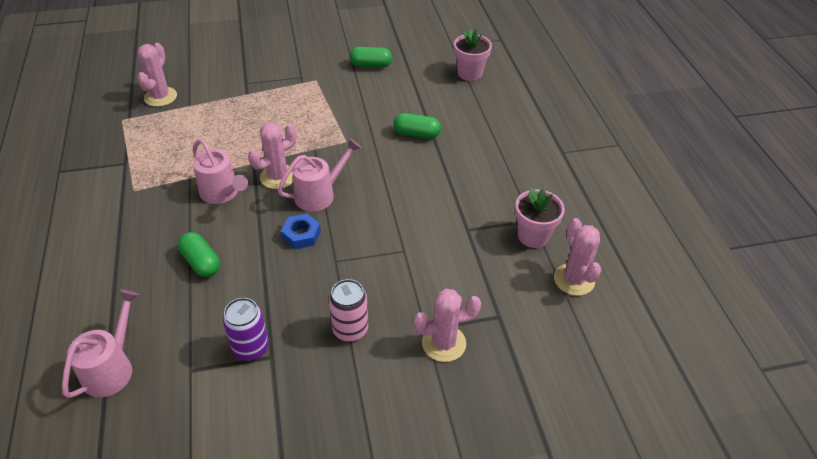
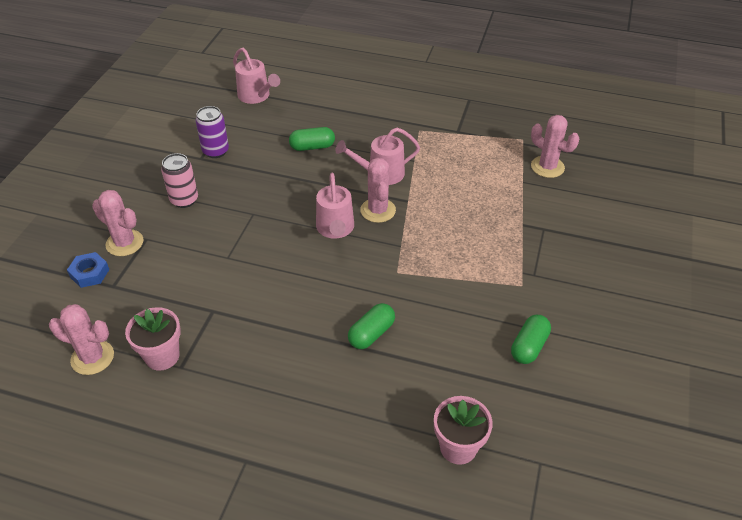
camera: 120 degrees right, 0 degrees up
blue nut [281,214,321,249] -> blue nut moved to [67,252,110,288]
pink cactus [413,289,481,362] -> pink cactus turned 75 degrees counterclockwise [92,190,143,256]

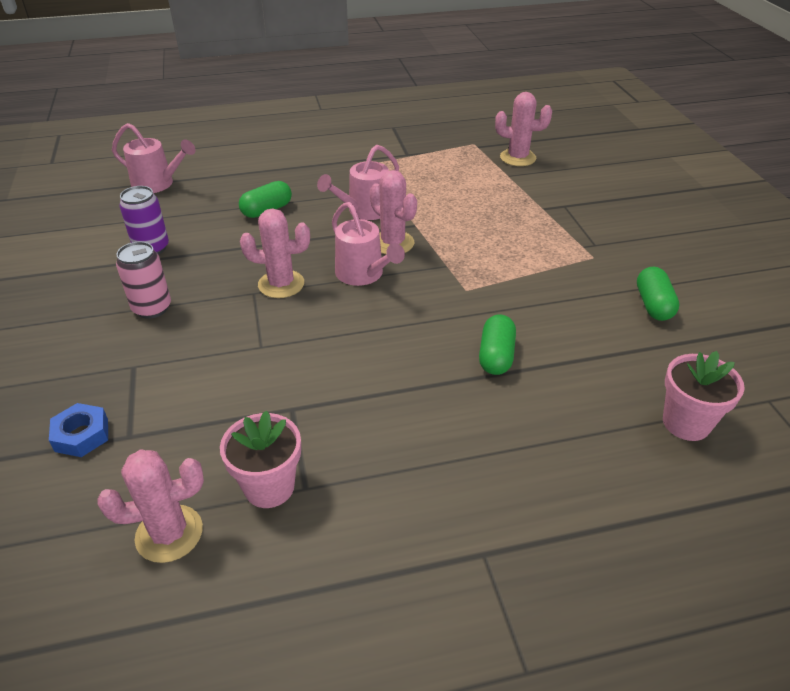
camera: 30 degrees left, 5 degrees down
pink cactus [92,190,143,256] -> pink cactus moved to [240,209,310,298]

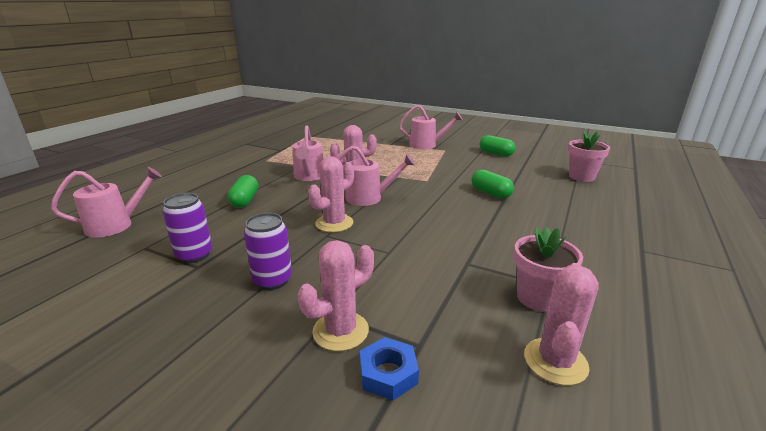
camera: 50 degrees left, 15 degrees down
pink can [116,242,171,319] -> purple can [244,213,292,290]
pink cactus [495,92,552,166] -> pink cactus moved to [298,240,374,351]
none -> pink watering can [399,105,463,149]

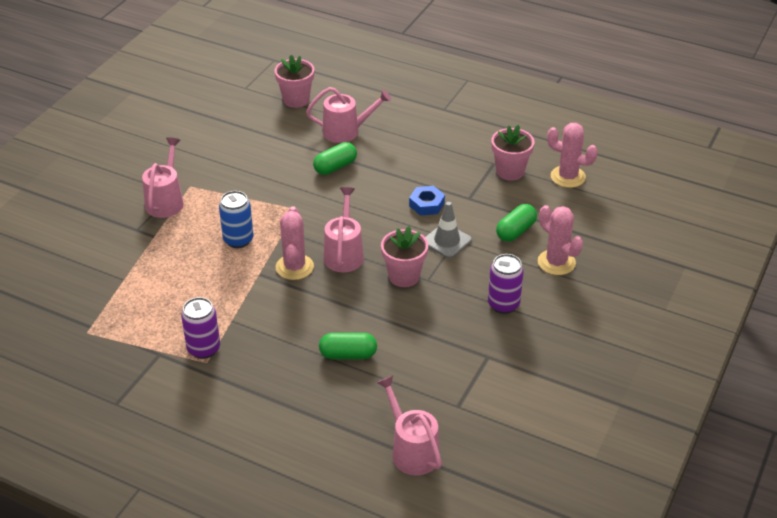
camera: 90 degrees left, 15 degrees up
purple can [163,193,213,263] -> purple can moved to [181,297,220,359]
pink watering can [293,125,324,181] -> pink watering can moved to [306,87,391,143]
pink cactus [308,156,354,232] -> pink flower pot [381,226,428,287]
blue nut [360,337,419,401] -> blue nut moved to [409,186,445,216]
green capsule [480,135,515,157] -> green capsule moved to [496,204,537,242]
none -> blue can [219,191,254,248]
none -> grey traffic cone [425,202,472,258]

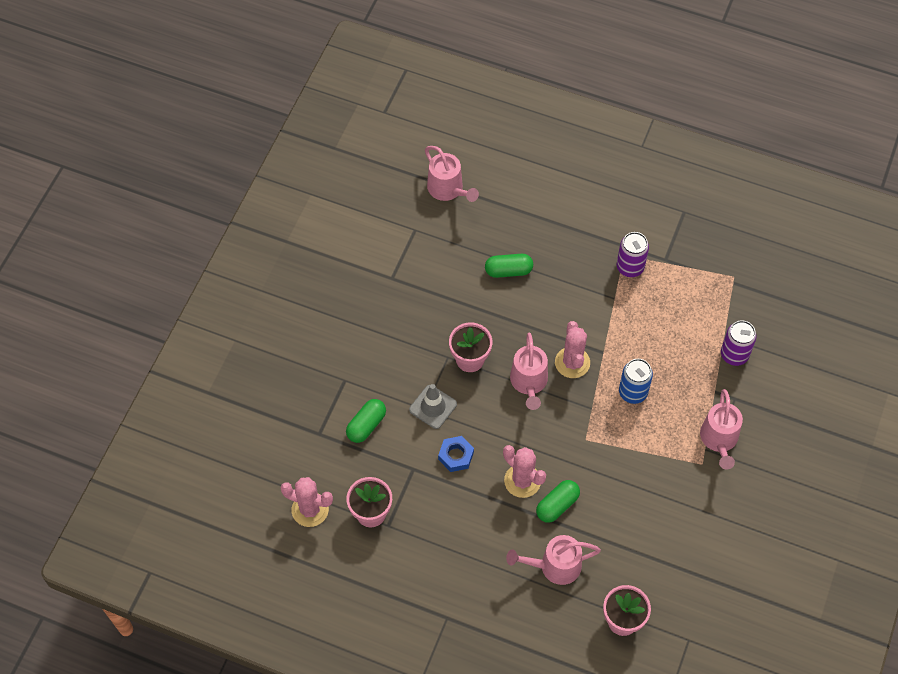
camera: 175 degrees right, 20 degrees up
purple can [488,254,524,314] -> purple can moved to [721,320,757,366]
pink cactus [538,205,583,275] -> pink cactus moved to [503,445,546,498]

